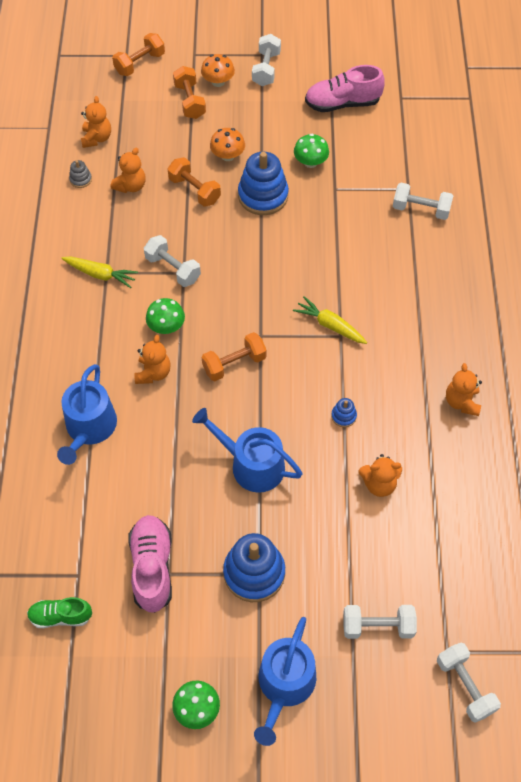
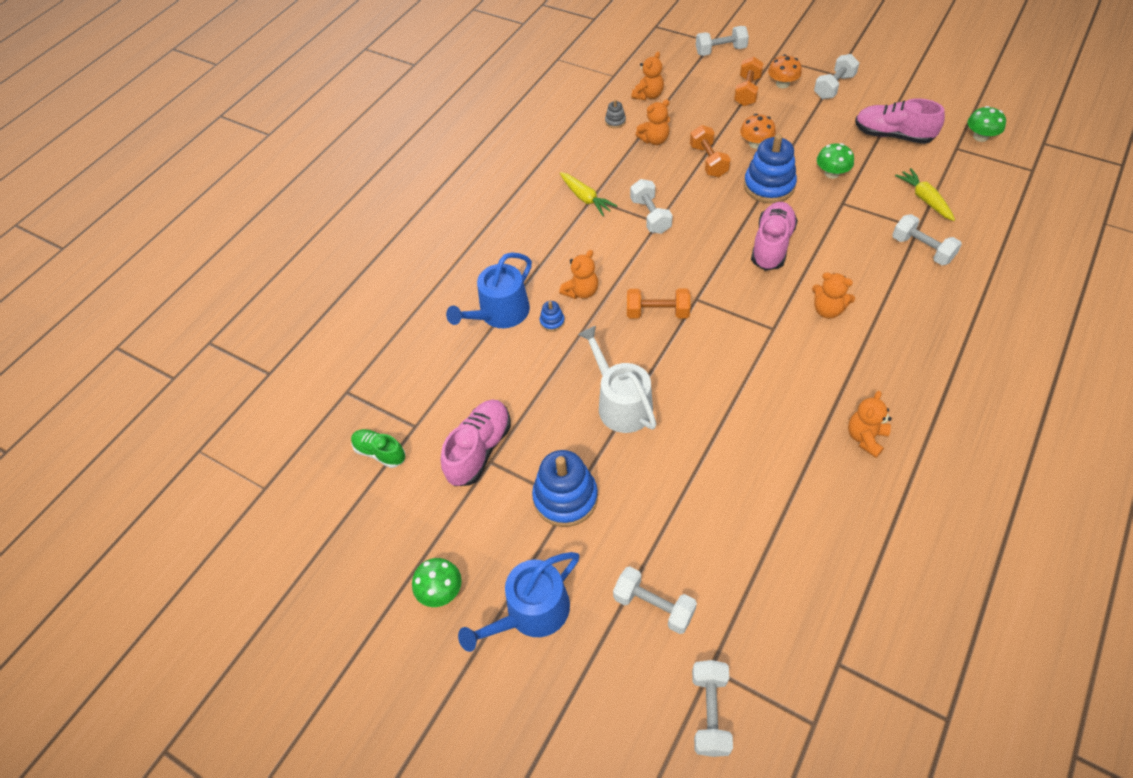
camera: 35 degrees right, 5 degrees down
orange dumbbell [112,33,165,76] -> white dumbbell [696,26,749,56]
green mushroom [146,298,185,334] -> green mushroom moved to [967,106,1006,142]
blue watering can [192,408,302,493] -> white watering can [578,326,657,433]
yellow carrot [293,296,367,344] -> yellow carrot moved to [895,168,955,221]
blue stacking toy [331,398,357,427] -> blue stacking toy moved to [540,301,565,331]
orange teddy bear [359,454,402,497] -> orange teddy bear moved to [812,272,855,318]
none -> pink shoe [751,202,798,271]

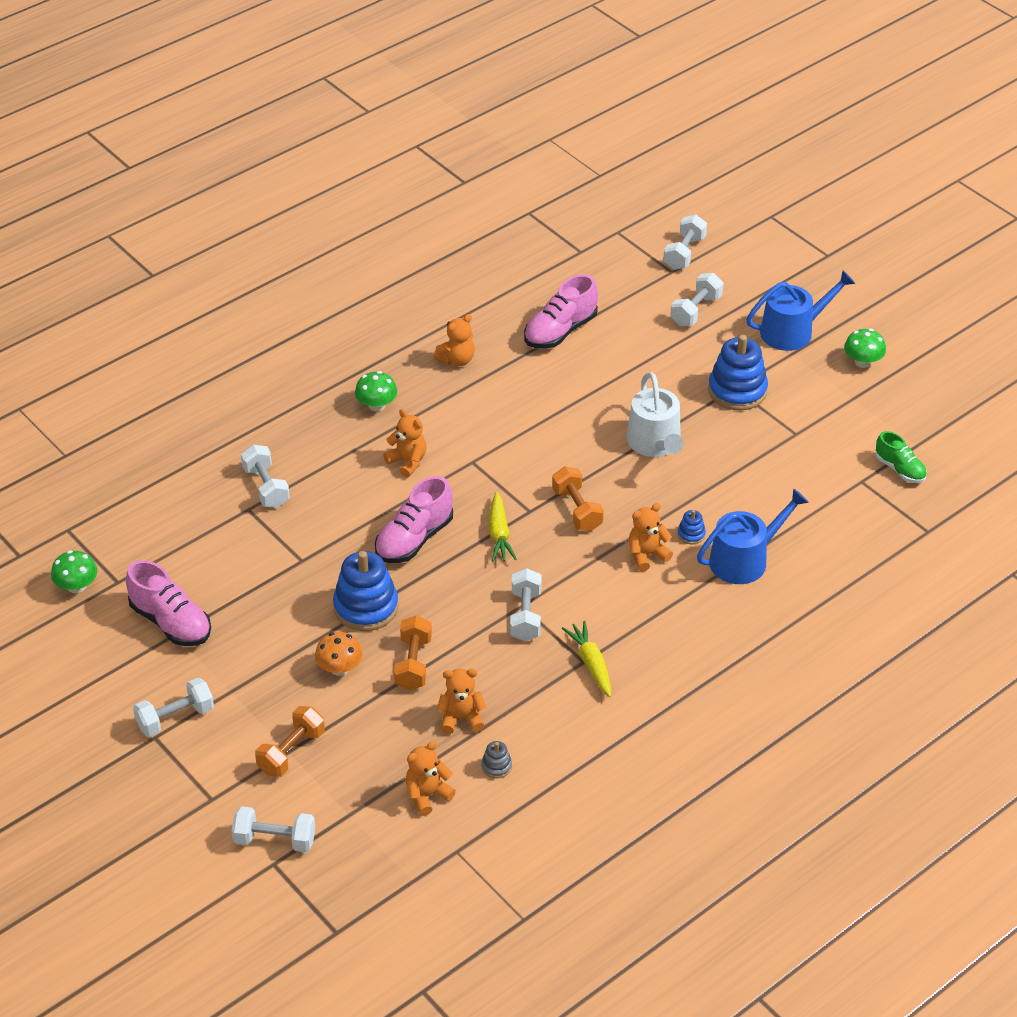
camera: 165 degrees left, 10 degrees down
pink shoe [441,400,511,486] -> pink shoe moved to [524,274,598,349]
white dumbbell [613,567,697,634] -> white dumbbell turned 75 degrees clockwise [670,273,723,326]
orange dumbbell [627,288,691,319] -> orange dumbbell turned 45 degrees clockwise [552,466,604,531]
orange mushroom [768,54,802,88] -> none
green mushroom [817,143,854,179] -> green mushroom moved to [355,371,397,411]
yellow carrot [895,168,955,221] -> yellow carrot moved to [489,492,517,562]

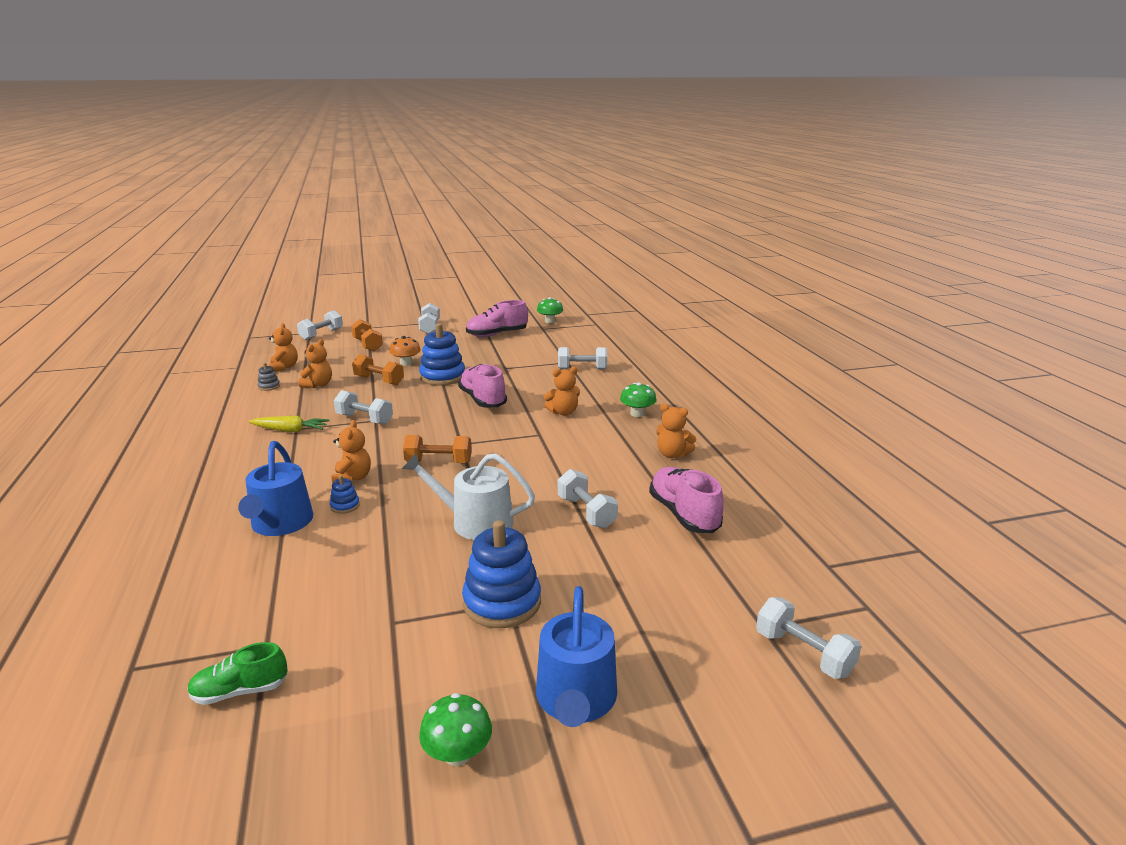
camera: 115 degrees right, 20 degrees down
orange teddy bear [433,314,475,366] -> orange teddy bear turned 45 degrees counterclockwise [656,403,696,458]
yellow carrot [489,492,517,562] -> none
white dumbbell [670,273,723,326] -> white dumbbell moved to [558,469,618,528]

